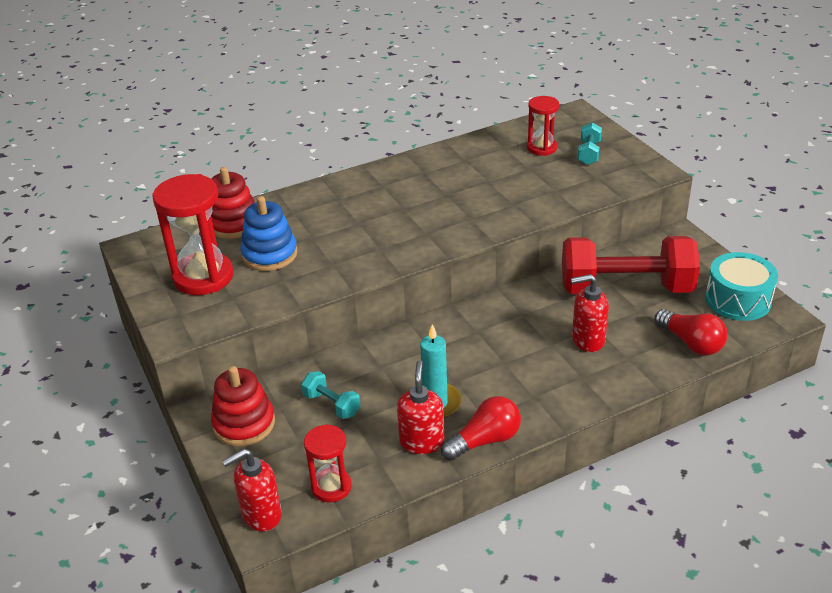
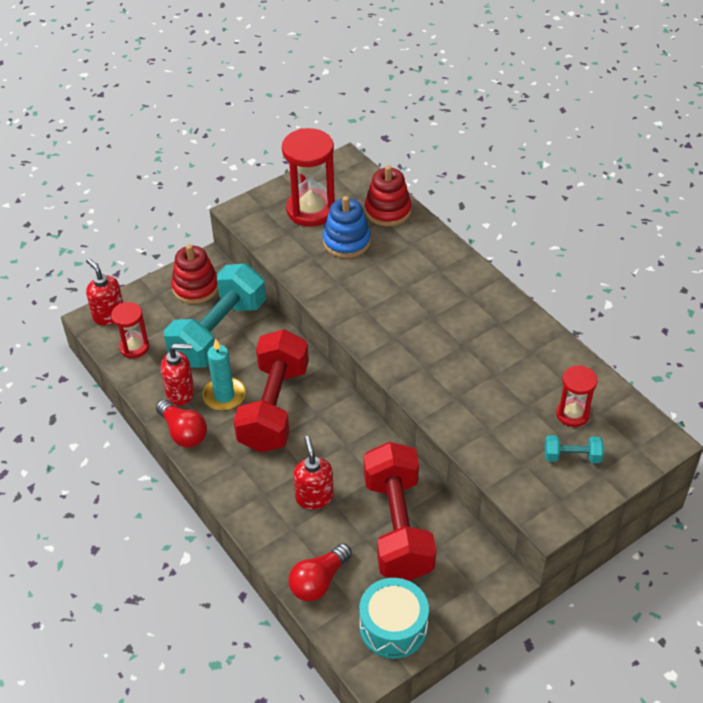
camera: 80 degrees right, 10 degrees up
turquoise dumbbell [301,371,360,419] -> turquoise dumbbell [164,264,266,368], size x2.36
none -> red dumbbell [234,329,309,453]

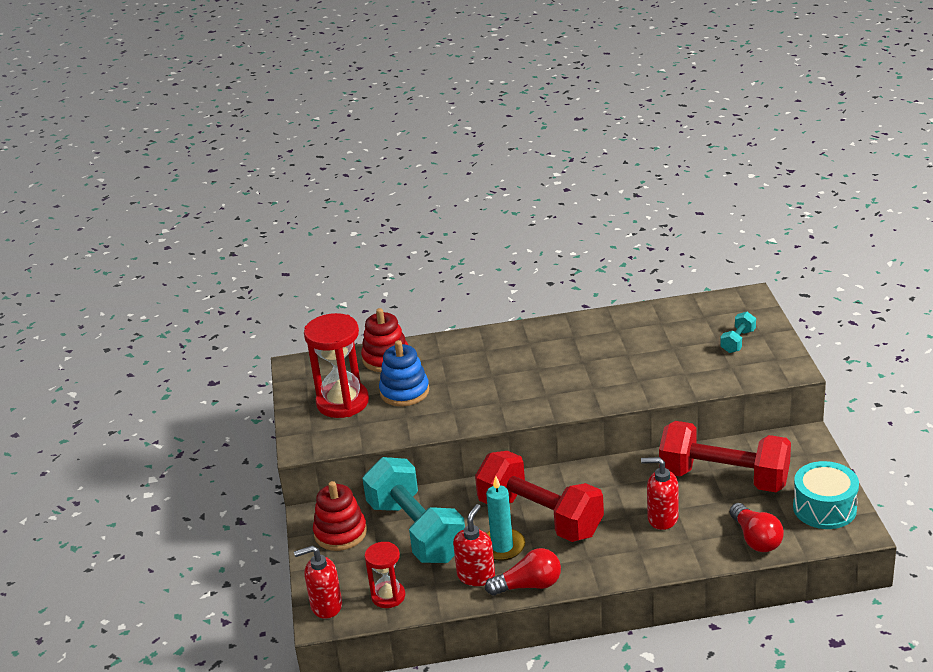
camera: 60 degrees left, 15 degrees down
red hourglass [556,365,598,427] -> none

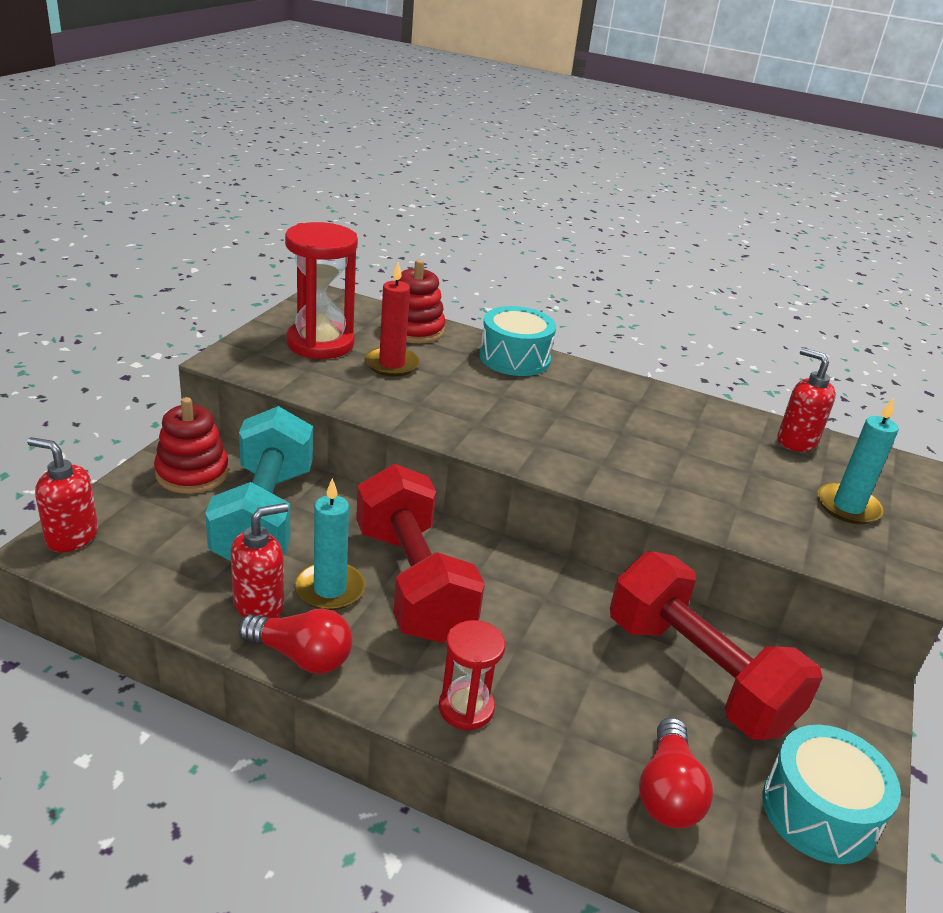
camera: 25 degrees right, 0 degrees up
red hourglass [364,542,405,608] -> red hourglass moved to [439,620,505,731]
blue stacking toy [379,340,429,406] -> red candle [365,262,420,377]
red soap dispenser [641,457,679,530] -> red soap dispenser moved to [778,348,836,452]
turquoise dumbbell [720,312,756,353] -> turquoise candle [818,398,898,524]
none -> turquoise drum [480,306,556,376]

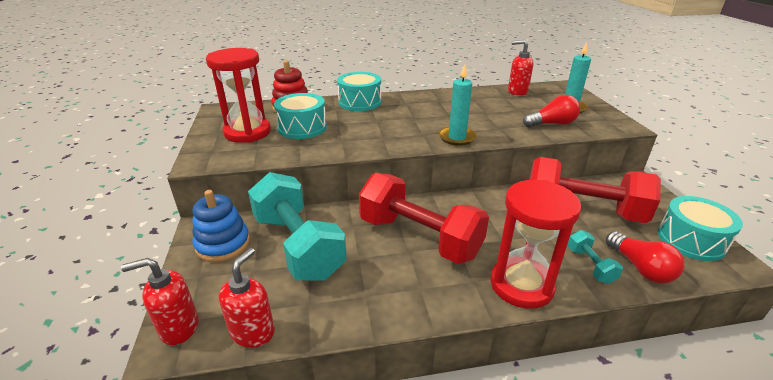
camera: 30 degrees left, 0 degrees up
red stacking toy [154,397,229,494] -> blue stacking toy [192,190,250,262]
red soap dispenser [230,503,288,618] -> red soap dispenser moved to [219,248,275,348]
red light bulb [238,608,353,674] -> red light bulb moved to [523,95,580,127]
turquoise candle [295,478,365,610] -> turquoise candle moved to [439,64,477,146]
red candle [365,262,420,377] -> turquoise drum [274,93,327,139]
red hourglass [439,620,505,731] -> red hourglass [490,180,581,309], size x1.74
none -> turquoise dumbbell [568,230,623,284]

